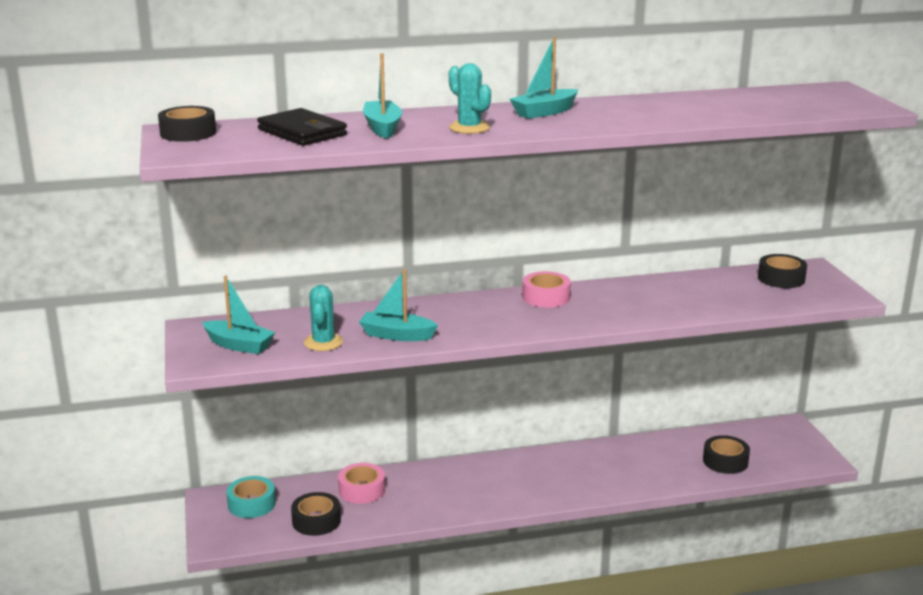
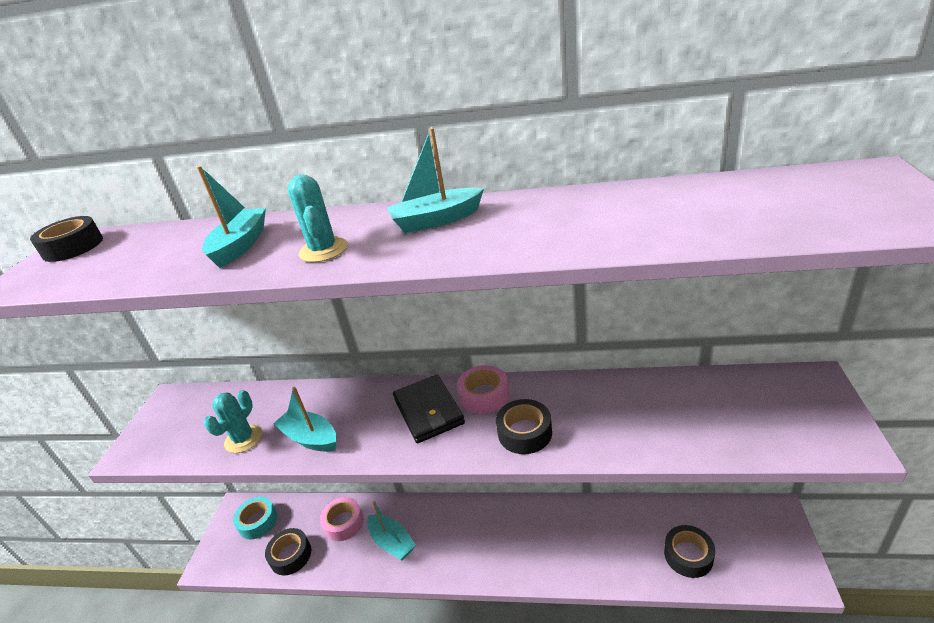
camera: 25 degrees right, 10 degrees up
turquoise boat [202,275,275,354] -> turquoise boat moved to [367,501,416,560]
black wallet [257,108,347,146] -> black wallet moved to [393,375,465,443]
black tape [758,254,807,288] -> black tape moved to [496,399,552,454]

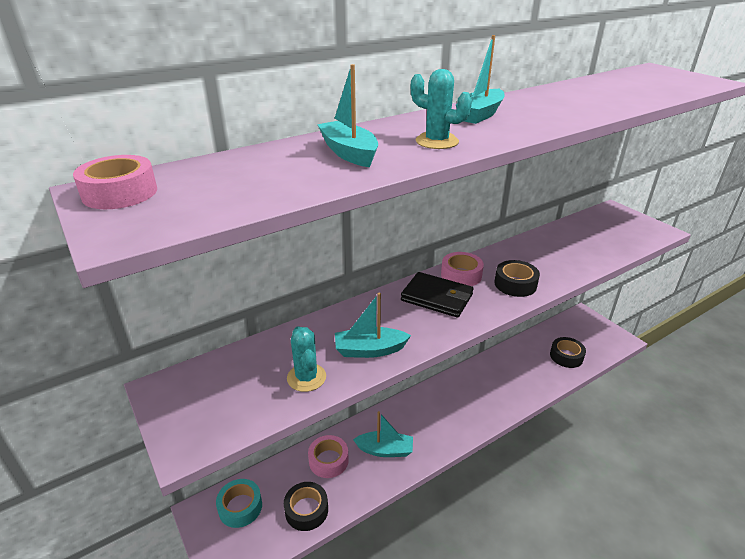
camera: 45 degrees left, 0 degrees up
black tape [30,216,103,262] -> pink tape [73,155,157,209]

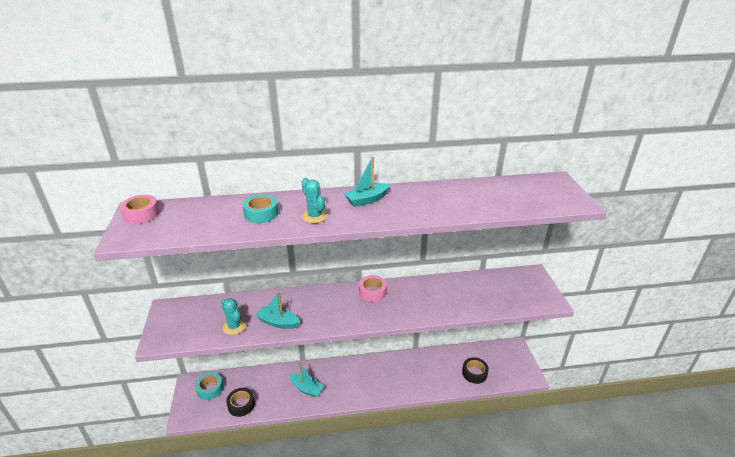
camera: 25 degrees right, 0 degrees up
turquoise cactus [287,326,326,392] -> turquoise cactus turned 45 degrees counterclockwise [221,298,246,335]
pink tape [308,435,349,478] -> none
turquoise boat [317,64,378,167] -> turquoise tape [242,194,278,223]
black wallet [401,272,474,318] -> none
black tape [495,260,540,297] -> none

